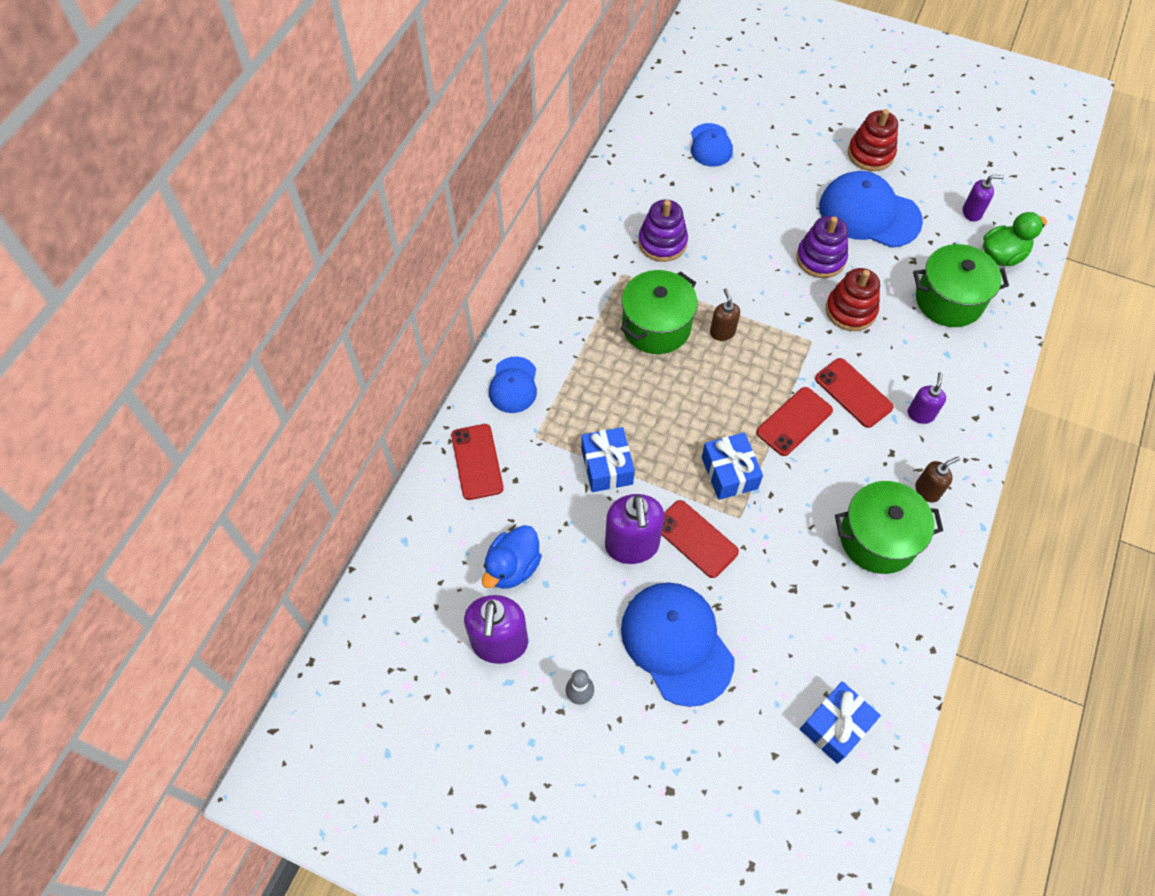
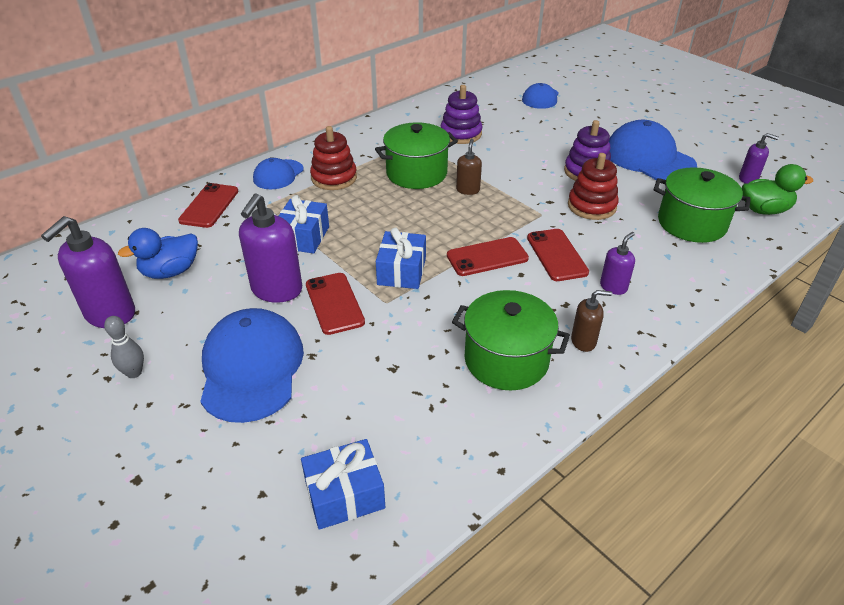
camera: 25 degrees right, 20 degrees down
red stacking toy [848,109,898,171] -> red stacking toy moved to [310,126,357,190]

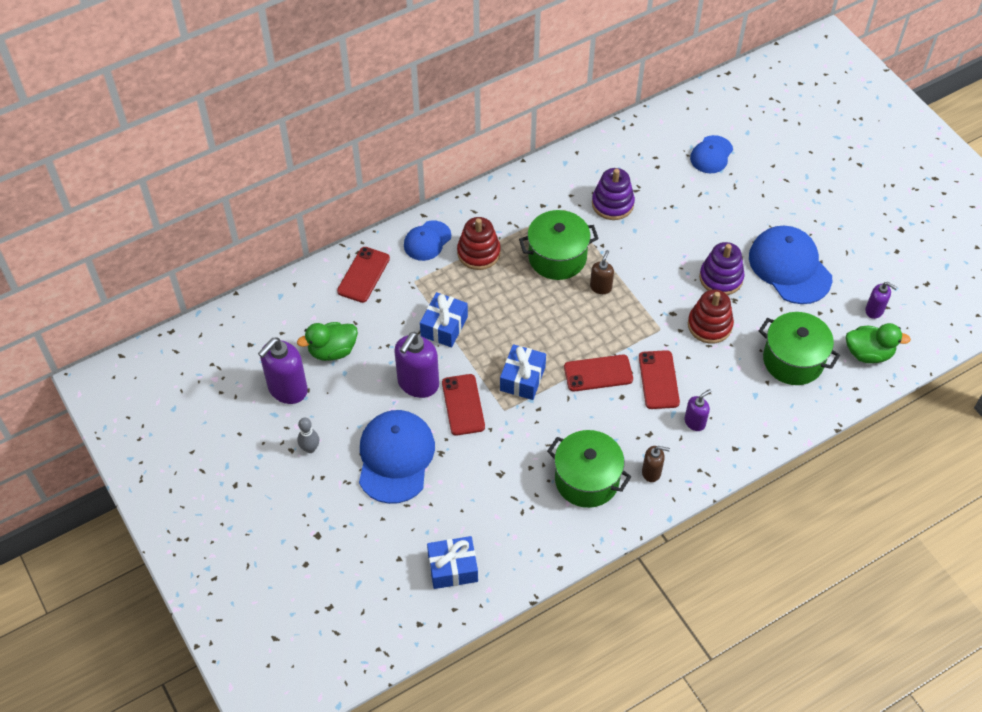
camera: 10 degrees right, 15 degrees up
blue duck [118,228,198,279] -> green duck [297,322,358,361]

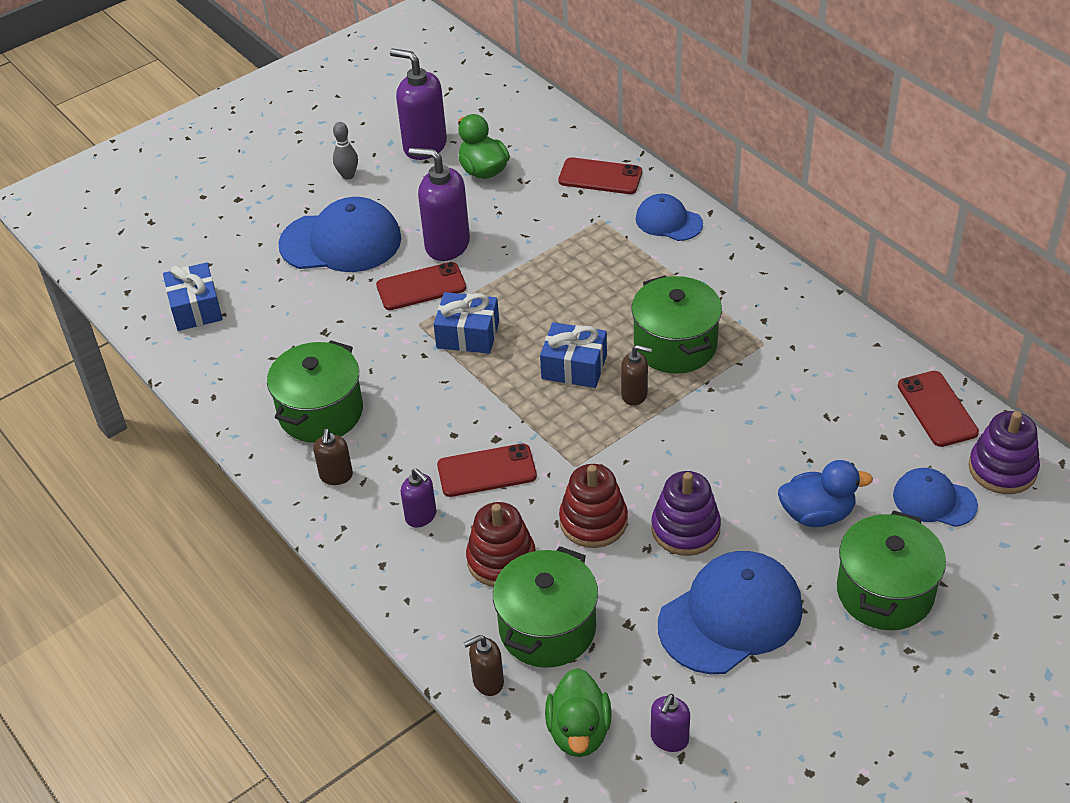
camera: 85 degrees right, 10 degrees down
blue gift [420,292,468,347] -> blue gift moved to [540,322,607,388]
red stacking toy [457,217,501,270] -> red stacking toy moved to [466,502,536,587]
red phone [564,355,633,392] -> red phone moved to [898,371,979,447]
purple stacking toy [592,168,635,220] -> purple stacking toy moved to [969,411,1040,494]
none -> brown soap dispenser [464,635,504,696]
none -> blue duck [778,460,873,527]
none -> green pot [837,510,946,630]

